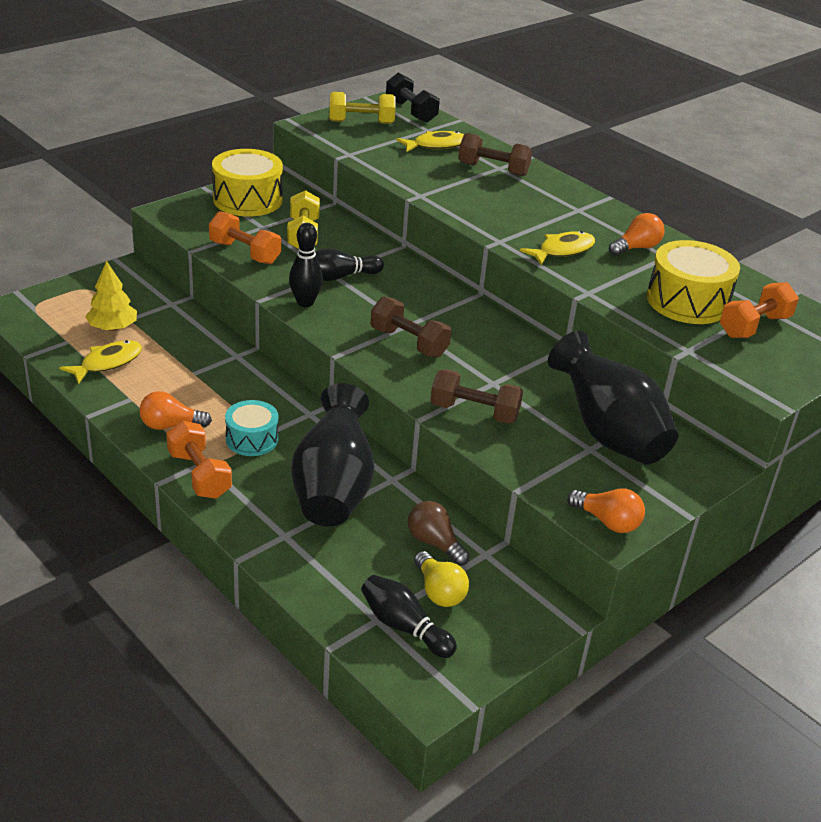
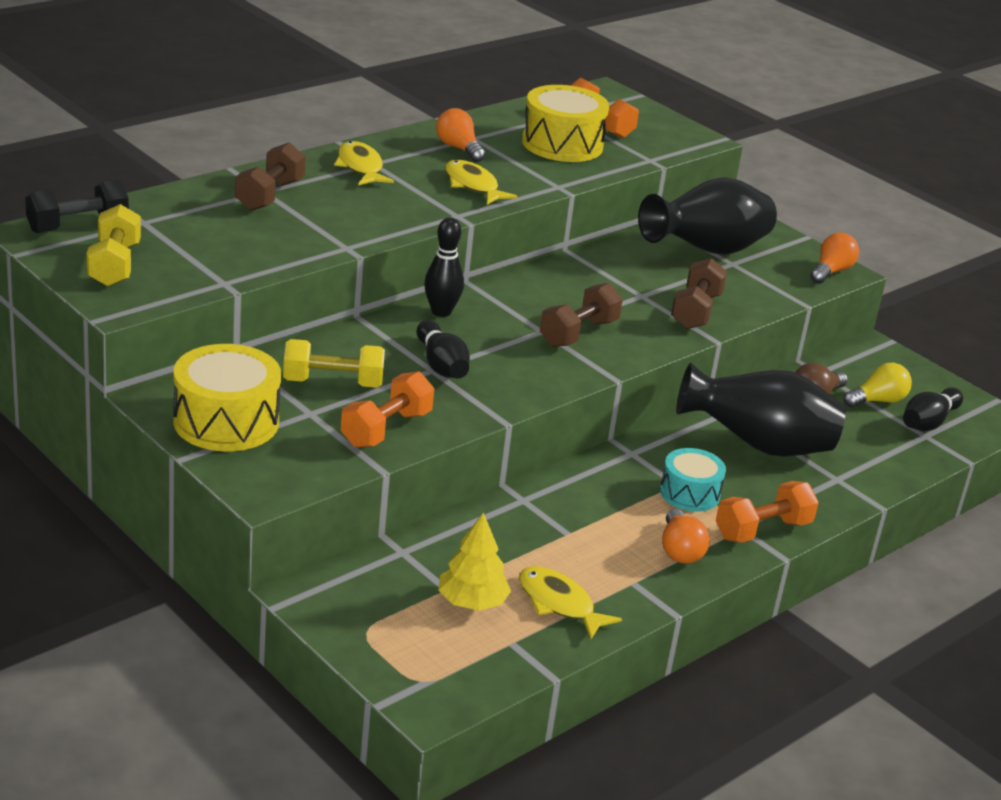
camera: 90 degrees left, 5 degrees down
black bowling pin [289,223,323,307] -> black bowling pin moved to [424,217,464,317]
yellow fish [396,131,464,152] -> yellow fish moved to [334,141,394,185]

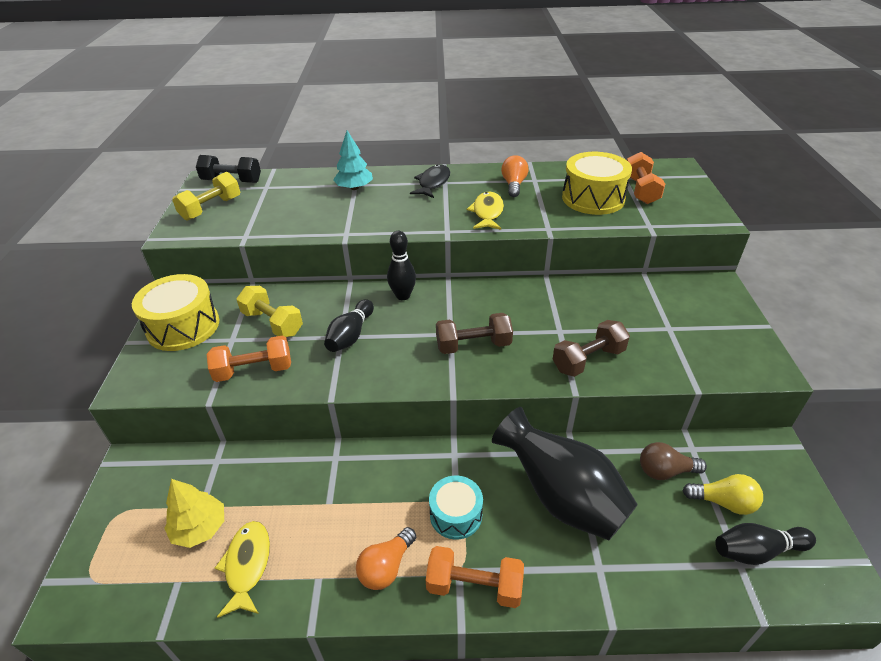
camera: 45 degrees right, 10 degrees up
brown dumbbell [235,142,306,211] -> turquoise tree [333,130,373,190]
yellow fish [334,141,394,185] -> black fish [410,164,450,198]
black vase [638,177,777,255] -> none
orange light bulb [810,233,859,284] -> none

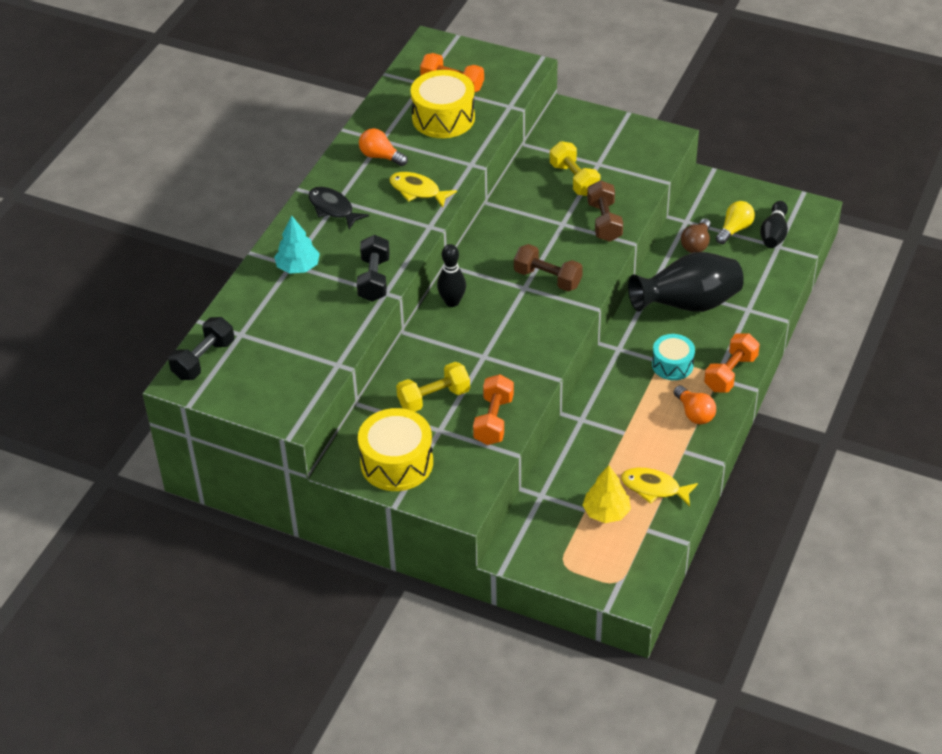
camera: 65 degrees left, 5 degrees up
yellow dumbbell [172,172,240,221] -> yellow dumbbell moved to [550,141,600,196]
black bowling pin [324,299,374,352] -> none
brown dumbbell [436,313,513,354] -> brown dumbbell turned 75 degrees counterclockwise [514,244,583,291]
none -> black dumbbell [357,235,390,301]

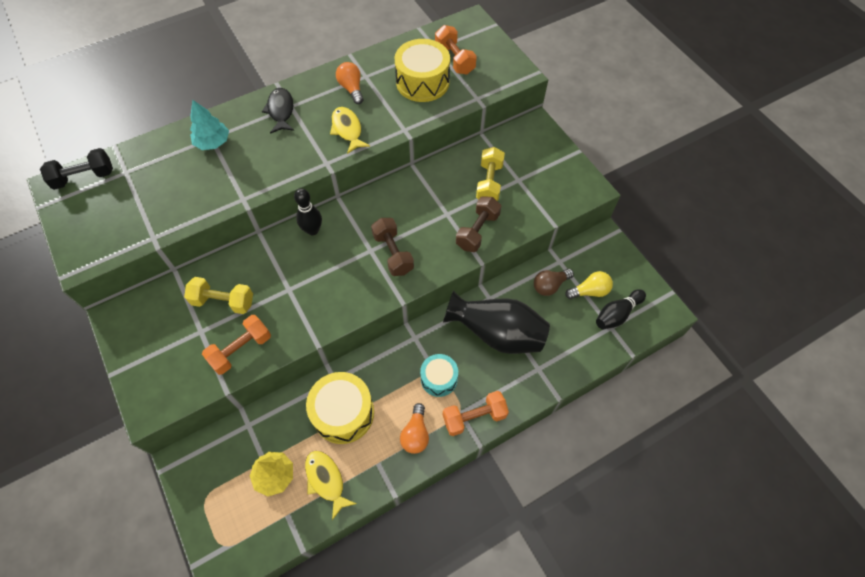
camera: 35 degrees right, 15 degrees up
black dumbbell [357,235,390,301] -> none
yellow drum [358,408,433,491] -> yellow drum moved to [306,372,374,444]

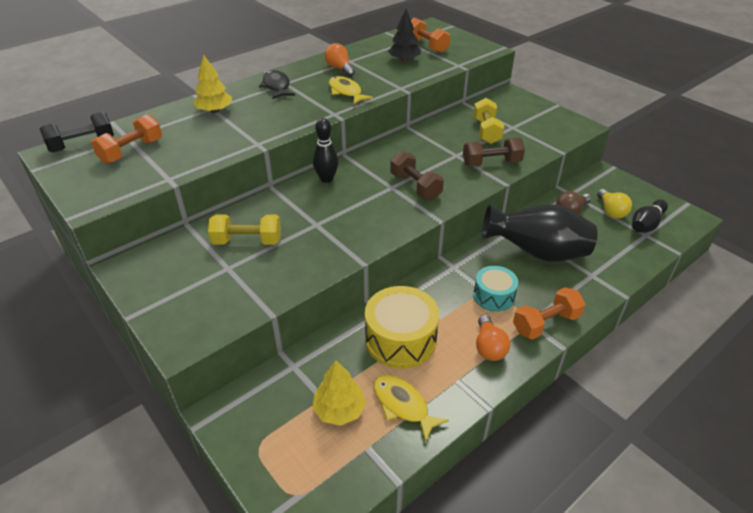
camera: 10 degrees left, 20 degrees down
turquoise tree [190,100,229,150] -> yellow tree [193,54,232,113]
orange dumbbell [202,315,271,375] -> orange dumbbell moved to [91,114,162,164]
yellow drum [395,39,450,102] -> black tree [388,9,421,62]
brown dumbbell [456,196,501,252] -> brown dumbbell turned 60 degrees clockwise [463,138,525,167]
yellow light bulb [565,271,613,299] -> yellow light bulb turned 105 degrees clockwise [597,189,632,219]

